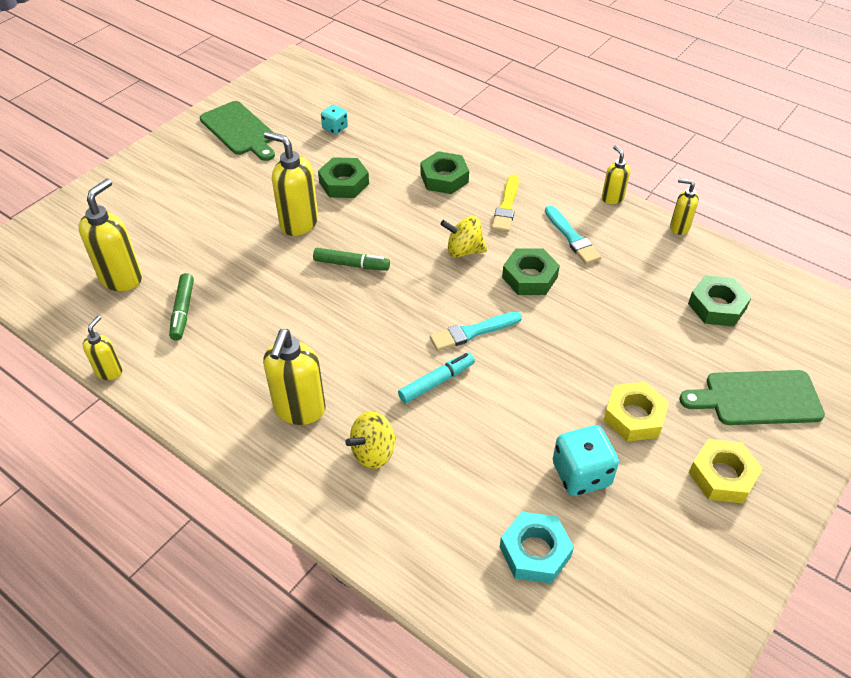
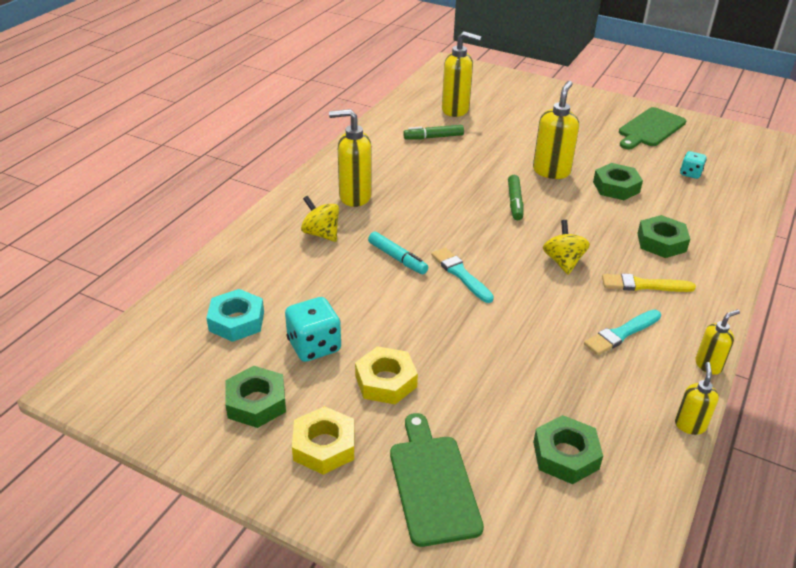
camera: 80 degrees right, 10 degrees down
yellow soap dispenser [82,316,123,380] -> none
green nut [502,248,560,295] -> green nut moved to [225,366,286,428]

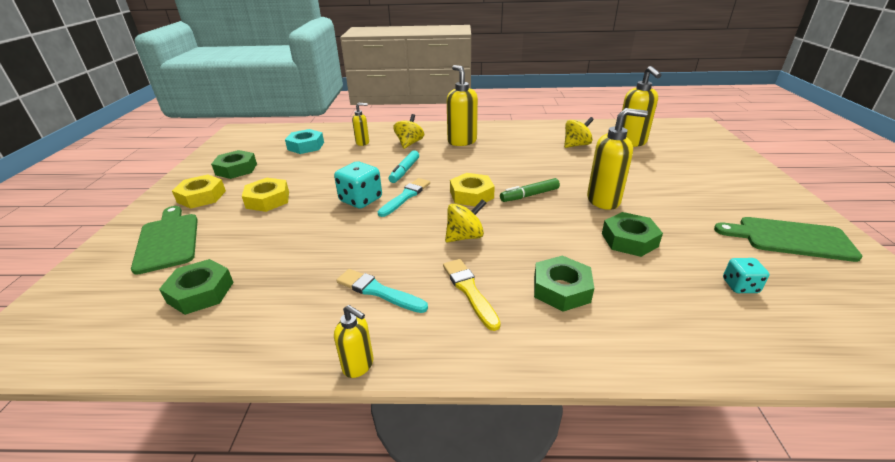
camera: 65 degrees right, 5 degrees down
turquoise dice [285,297,341,362] -> turquoise dice moved to [334,161,382,209]
green cutting board [390,413,484,547] -> green cutting board turned 75 degrees counterclockwise [131,206,198,275]
green marker [403,125,464,139] -> yellow spinning top [564,117,594,148]
yellow soap dispenser [675,362,719,435] -> yellow soap dispenser moved to [352,103,369,146]
none -> yellow nut [450,173,495,206]

